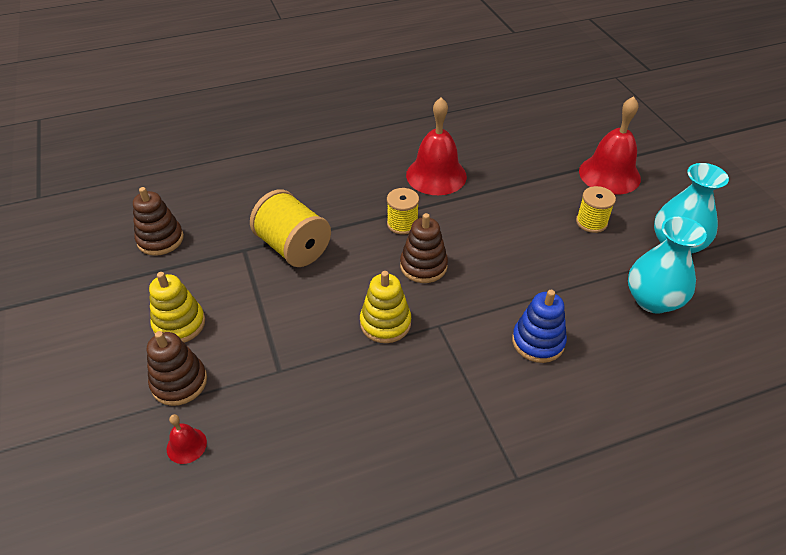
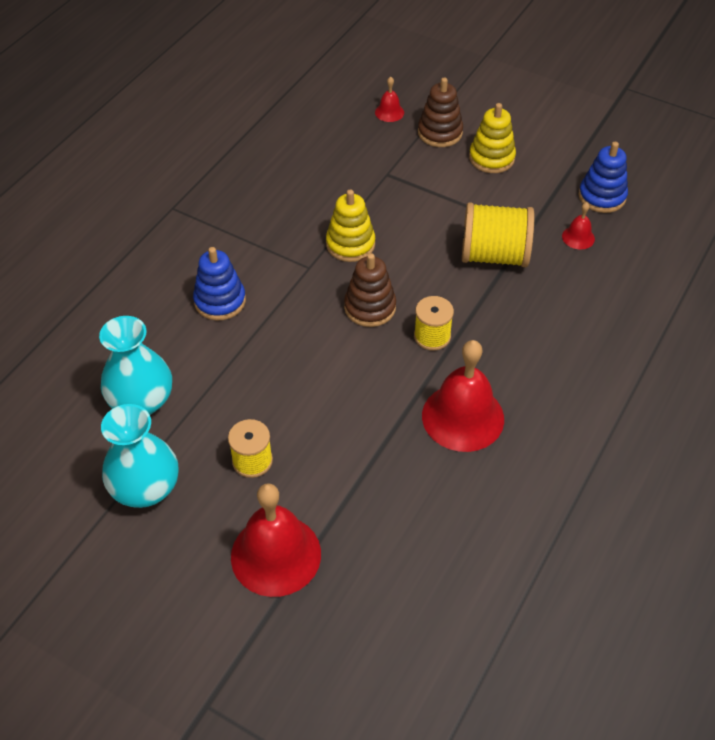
camera: 140 degrees right, 5 degrees up
brown stacking toy [133,187,184,256] -> blue stacking toy [579,142,628,213]
none -> red bell [562,202,595,249]

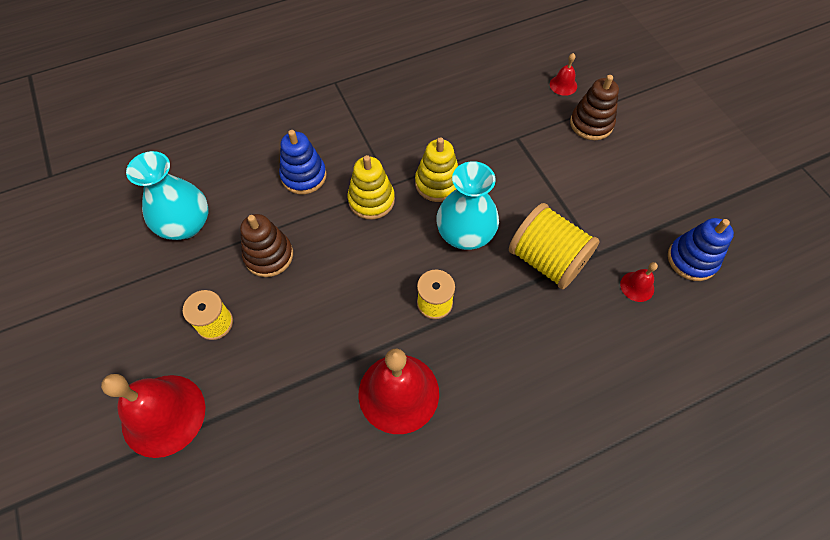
camera: 35 degrees right, 10 degrees up
turquoise vase [101,404,179,508] -> turquoise vase moved to [436,161,499,250]
brown stacking toy [344,253,396,327] -> brown stacking toy moved to [240,214,293,277]
yellow stacking toy [469,103,516,173] -> yellow stacking toy moved to [347,155,395,220]

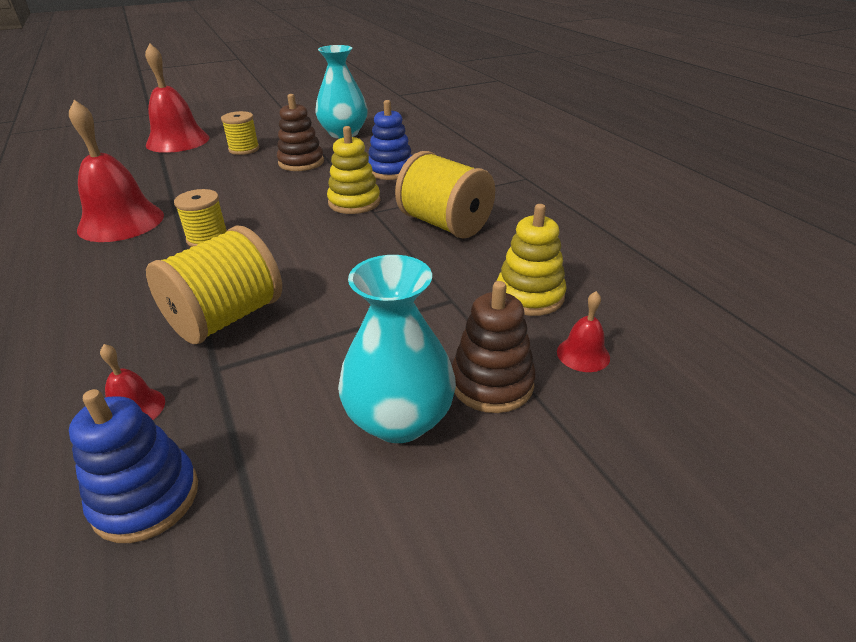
camera: 90 degrees right, 25 degrees down
yellow stacking toy [415,137,458,202] -> yellow stacking toy moved to [497,204,567,316]
turquoise vase [436,161,499,250] -> turquoise vase moved to [338,255,456,443]
none -> yellow spool [395,151,495,238]

